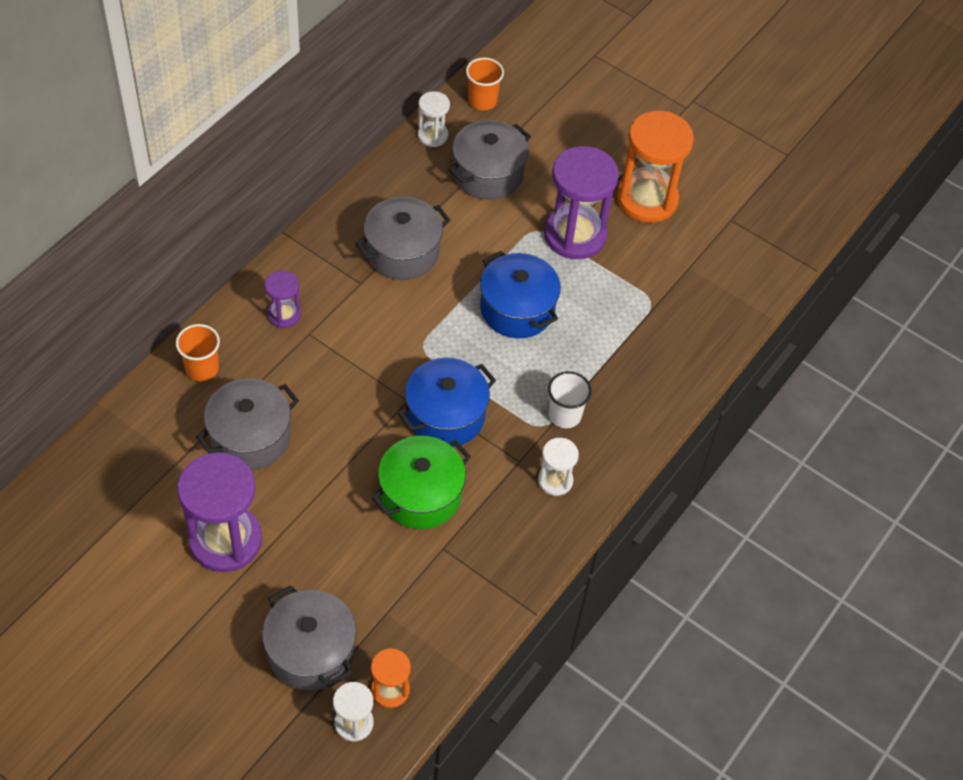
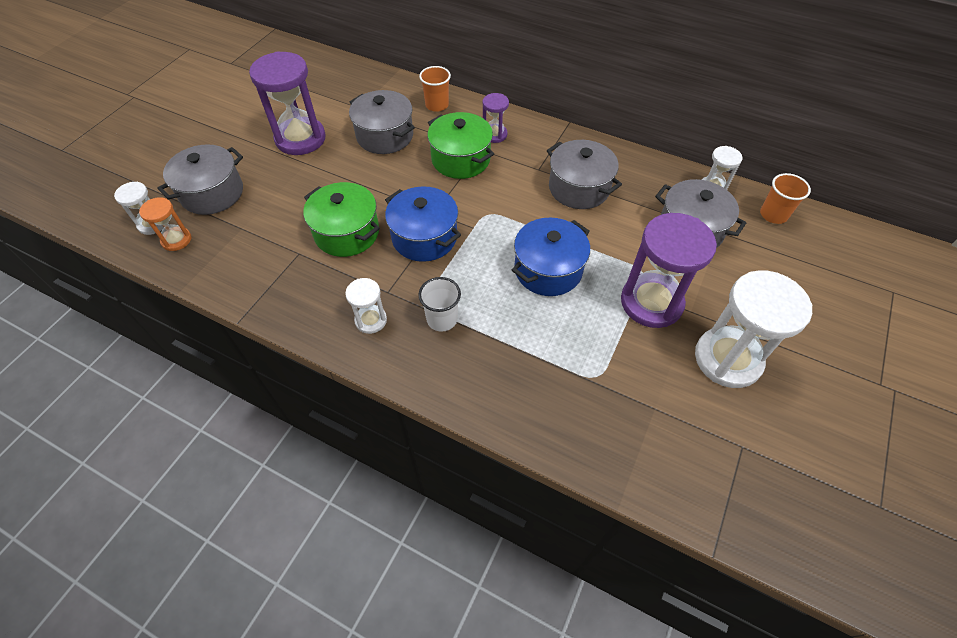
camera: 85 degrees right, 0 degrees up
orange hourglass [617,111,694,223] -> white hourglass [695,270,812,388]
none -> green pot [428,112,494,179]

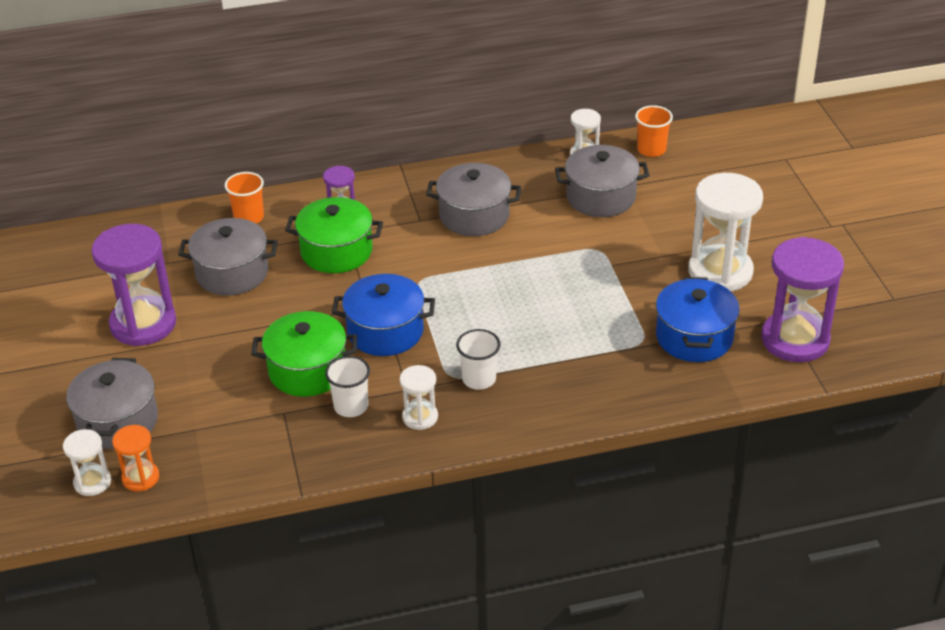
camera: 40 degrees left, 15 degrees down
blue pot [512,218,590,296] -> blue pot moved to [656,277,740,362]
purple hourglass [621,213,717,328] -> purple hourglass moved to [761,237,844,362]
none -> white cup [325,356,370,417]

